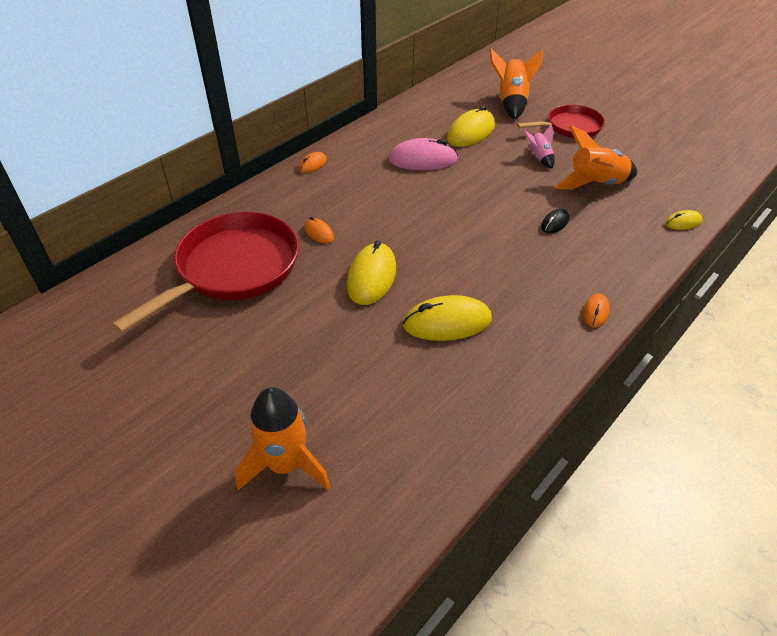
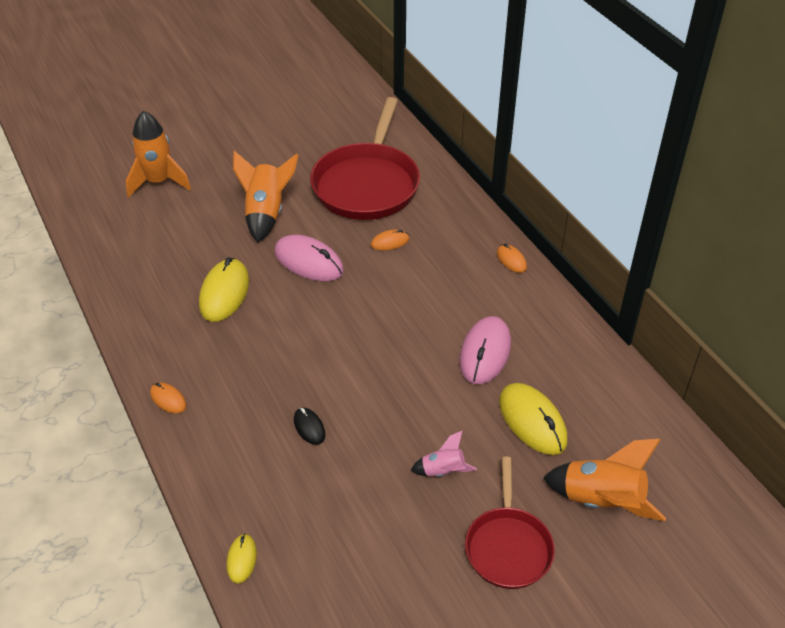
camera: 110 degrees right, 0 degrees up
red pan [112,212,299,333] -> red pan turned 45 degrees clockwise [310,97,420,220]
yellow mouse [347,240,396,305] -> pink mouse [274,235,344,281]
orange rocket [555,125,637,190] -> orange rocket moved to [233,151,298,243]

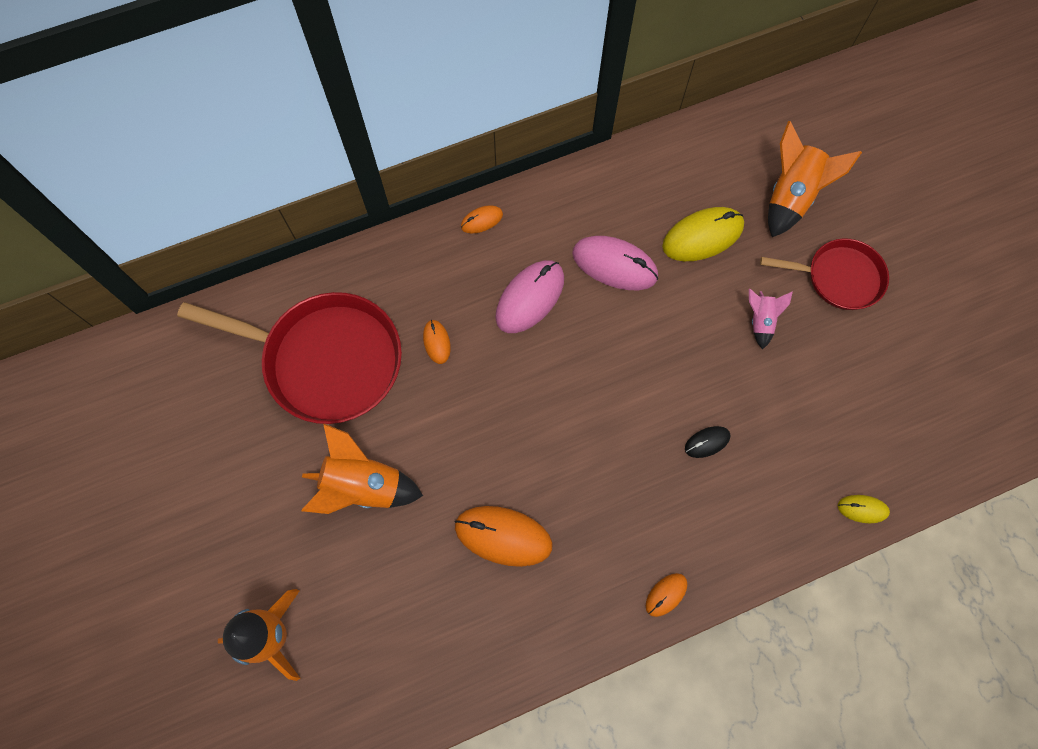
camera: 85 degrees left, 25 degrees up
yellow mouse [199,257,249,322] -> orange mouse [455,506,552,567]
pink mouse [274,235,344,281] -> pink mouse moved to [495,260,564,333]

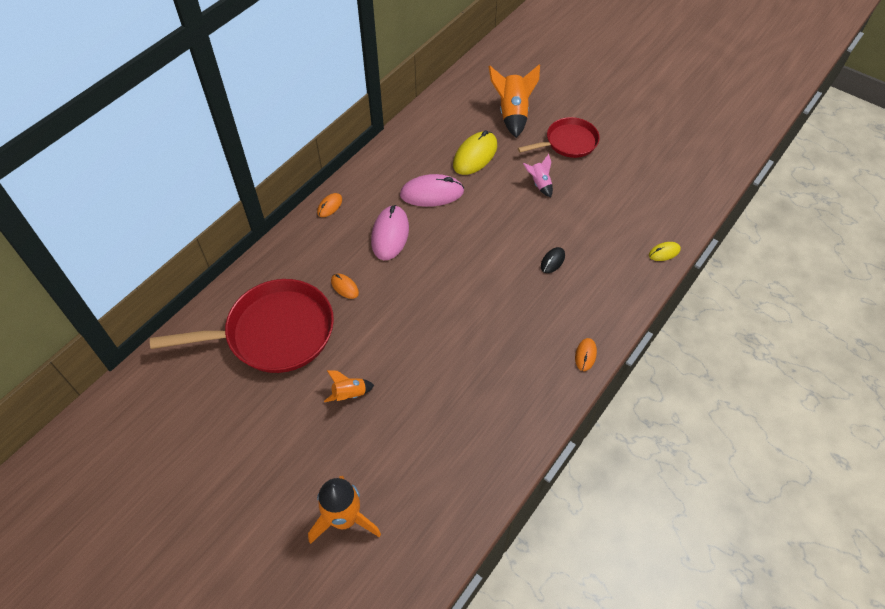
camera: 30 degrees left, 15 degrees down
orange rocket [302,423,423,514] -> orange rocket [324,370,374,402], size x0.55
orange mouse [455,506,552,567] -> none

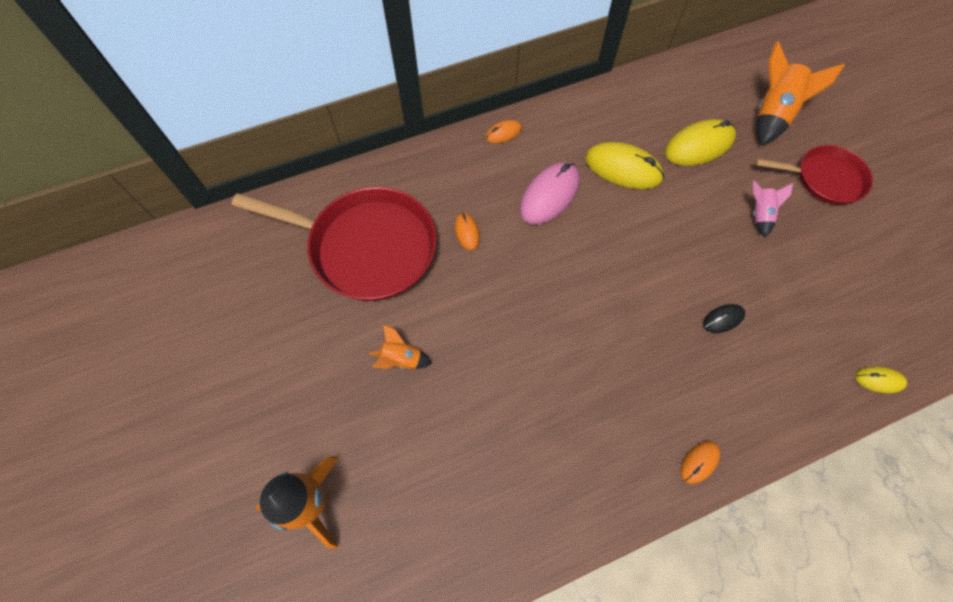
camera: 30 degrees right, 10 degrees up
pink mouse [400,174,464,207] -> yellow mouse [585,142,665,189]

